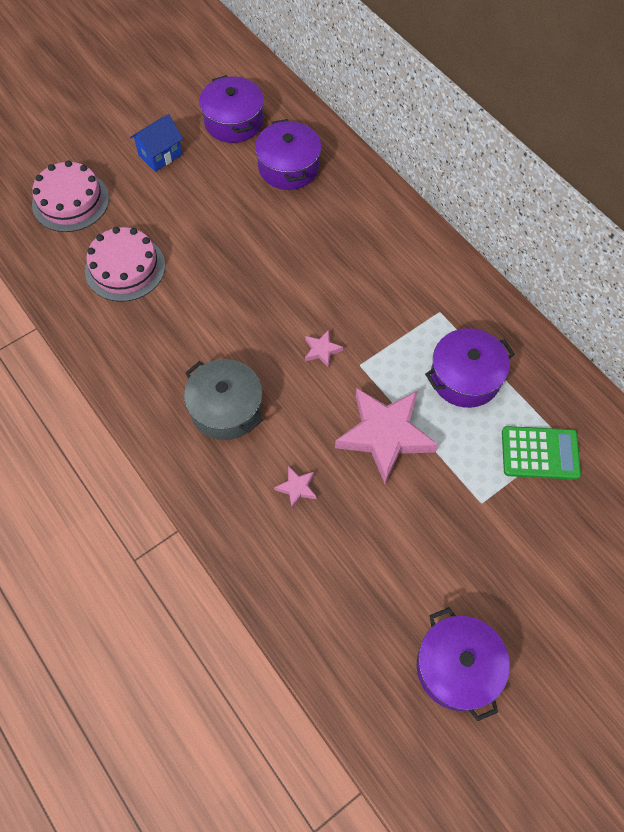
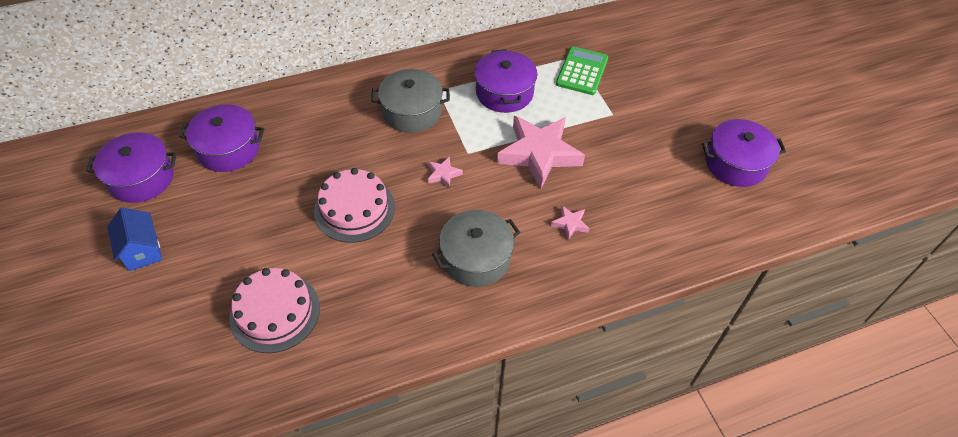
camera: 75 degrees left, 10 degrees down
pink cake [32,160,109,232] -> pink cake moved to [314,168,395,243]
none -> grey pot [371,69,450,133]

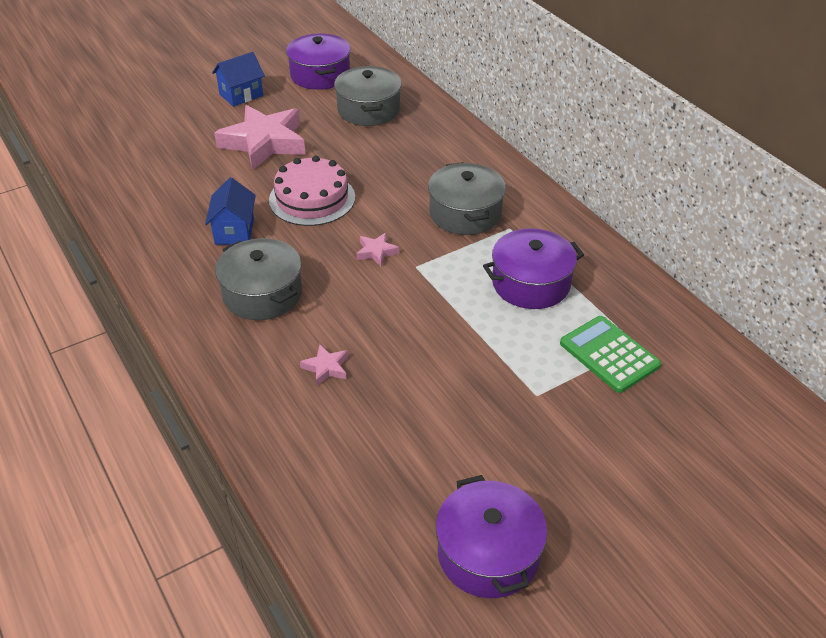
camera: 80 degrees right, 10 degrees down
purple pot [179,104,264,172] -> grey pot [334,66,402,126]
pink cake [229,268,320,353] -> none
pink star [497,116,585,189] -> pink star moved to [214,105,306,170]
green calculator [556,46,608,95] -> green calculator turned 135 degrees counterclockwise [560,316,661,393]
none -> blue house [205,178,256,245]

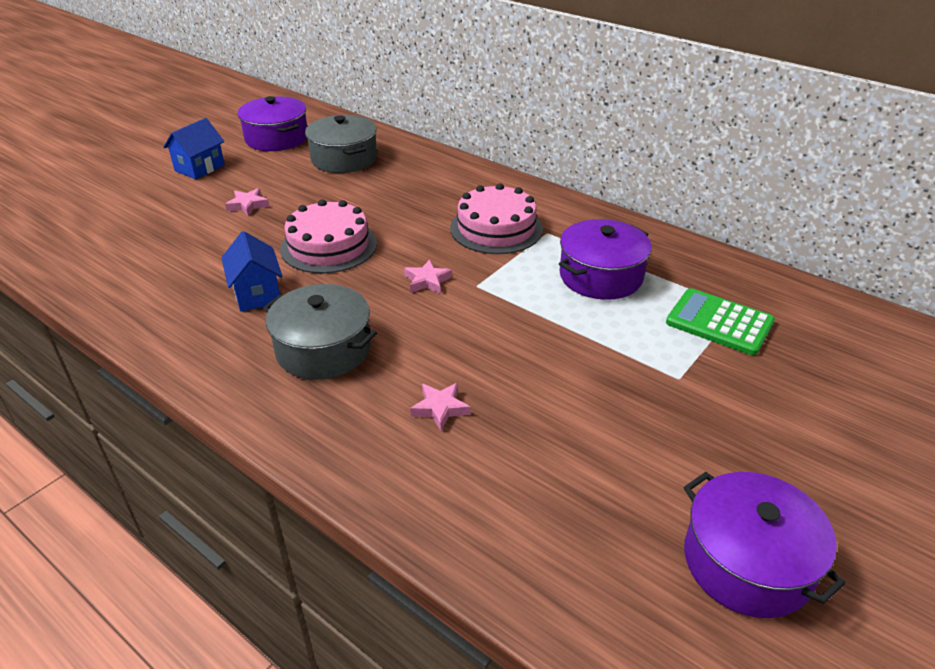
camera: 20 degrees left, 5 degrees down
pink star [214,105,306,170] -> pink star [225,188,270,216], size x0.42
grey pot [428,162,506,235] -> pink cake [450,183,543,254]

